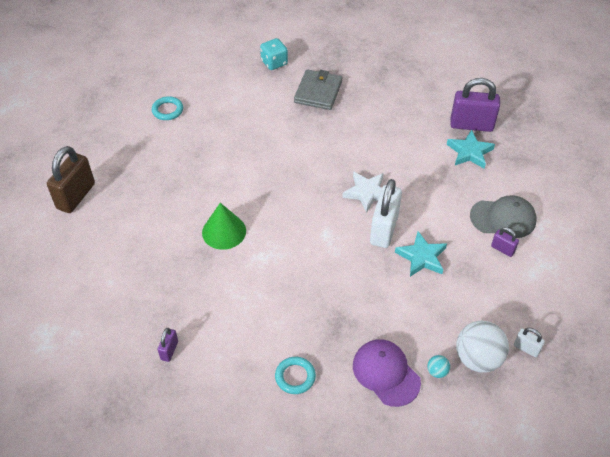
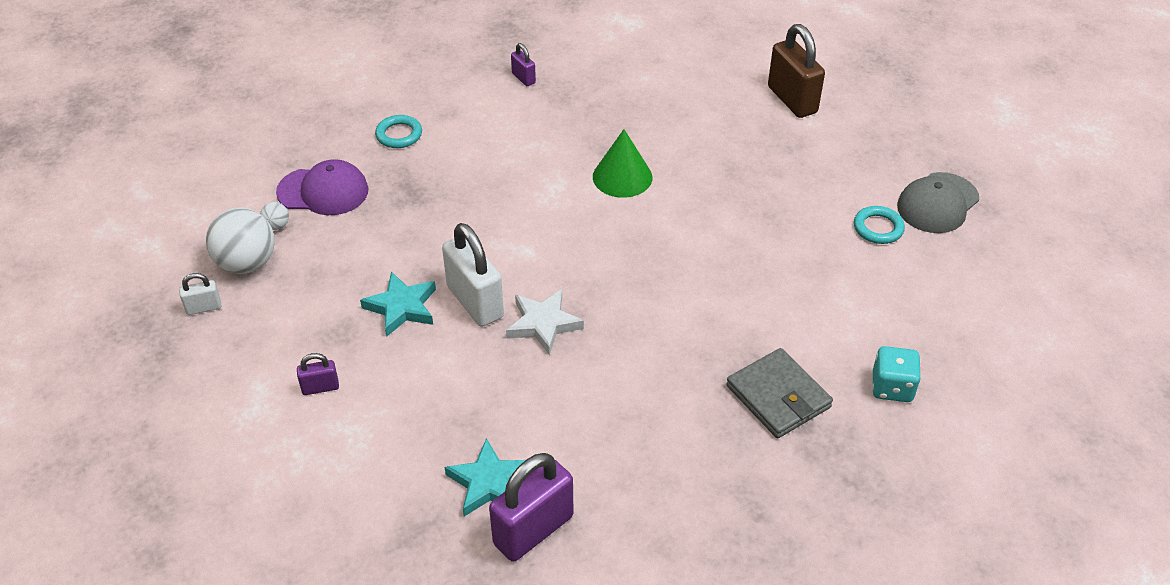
camera: 130 degrees right, 5 degrees down
turquoise ball [427,355,450,378] -> white ball [260,202,289,230]
grey cap [470,195,537,238] -> grey cap moved to [897,172,979,233]

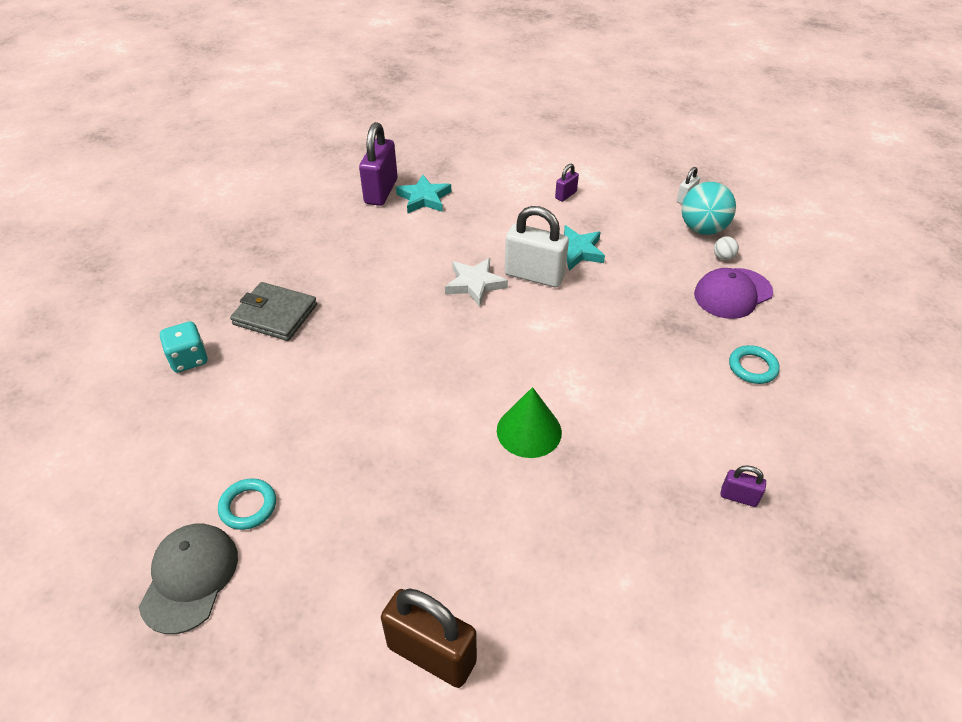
camera: 145 degrees right, 0 degrees up
white ball [206,207,275,274] -> turquoise ball [682,182,736,235]

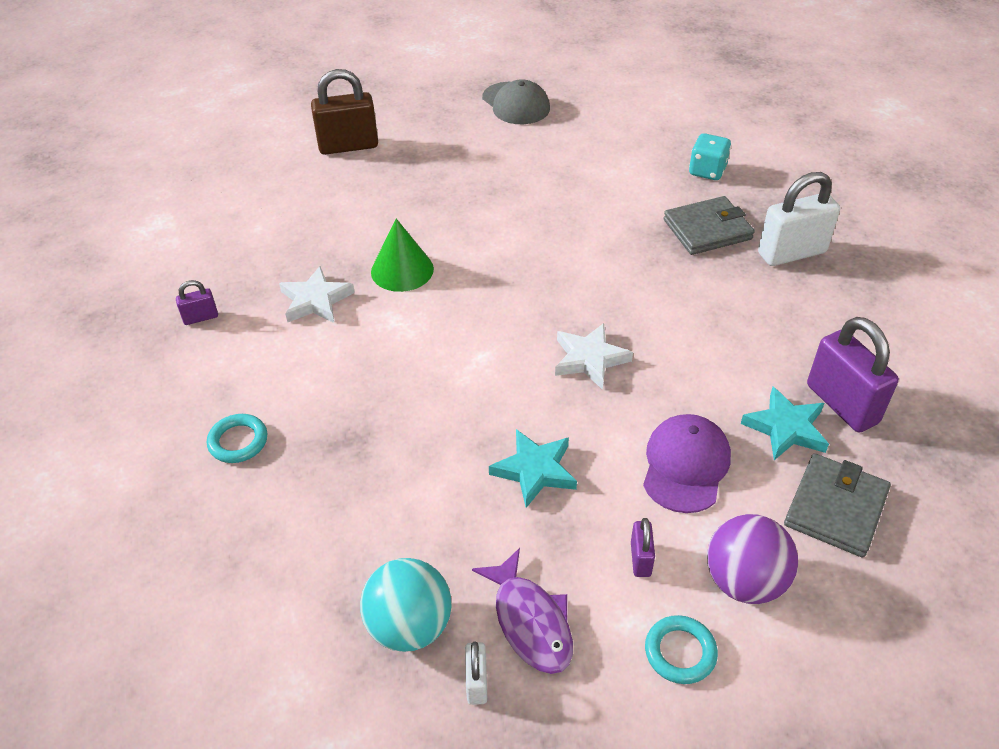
camera: 140 degrees right, 0 degrees up
turquoise ring [218,478,276,530] -> turquoise ring moved to [645,615,718,684]
white padlock [505,206,569,288] -> white padlock moved to [758,172,840,266]
purple cap [694,268,773,319] -> purple cap moved to [643,414,731,513]
white ball [714,236,739,260] -> none
none -> white star [279,266,355,323]
none -> purple fish [472,548,573,674]
none -> purple ball [707,514,798,604]
none -> grey wallet [784,453,891,558]

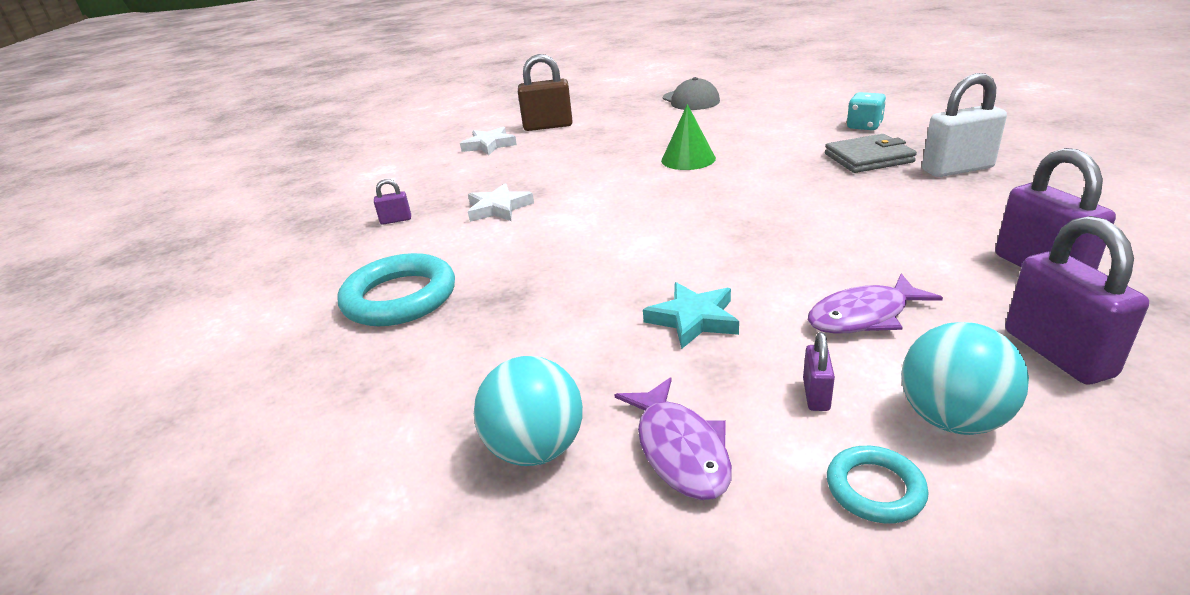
camera: 10 degrees right, 15 degrees down
turquoise ring [207,414,267,463] -> turquoise ring [337,253,455,326], size x1.95
green cone [371,219,434,292] -> green cone moved to [661,104,716,170]
white padlock [465,641,487,705] -> none
white star [555,323,633,390] -> white star moved to [460,127,517,155]
purple cap [643,414,731,513] -> purple fish [808,274,943,334]
purple ball [707,514,798,604] -> turquoise ball [901,322,1029,435]
turquoise star [741,387,829,460] -> none
grey wallet [784,453,891,558] -> purple padlock [1005,216,1149,384]

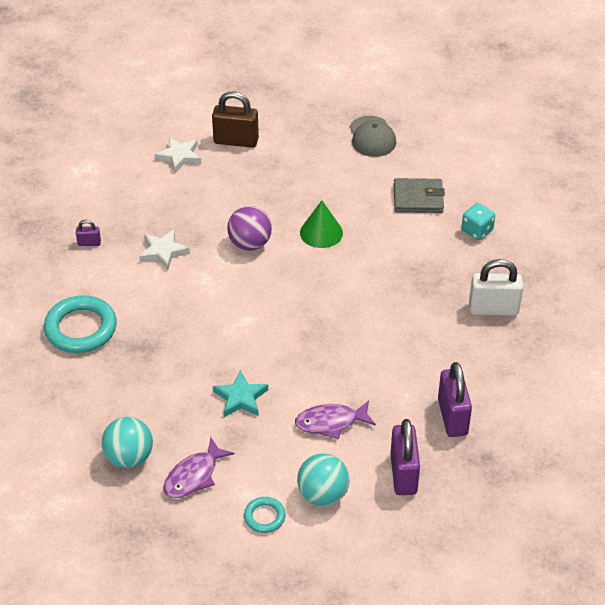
camera: 10 degrees right, 15 degrees up
purple fish [614,377,732,500] -> purple fish turned 45 degrees clockwise [163,437,234,498]
purple padlock [803,332,835,411] -> none
grey wallet [825,134,917,173] -> grey wallet moved to [394,178,445,213]
none -> purple ball [227,206,272,251]

